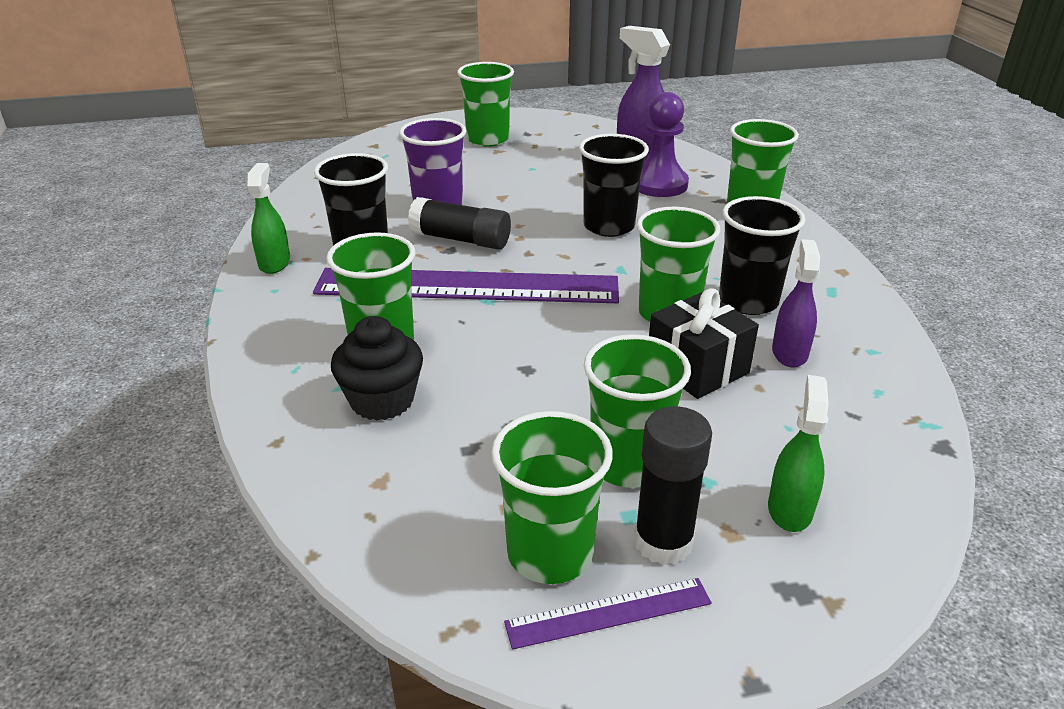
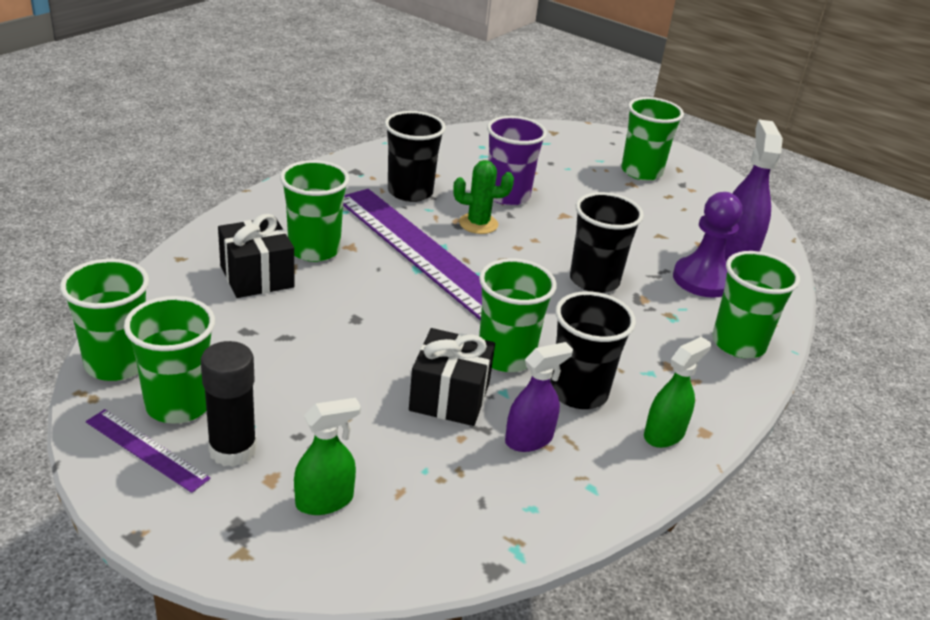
camera: 45 degrees right, 0 degrees up
green spray bottle [247,163,290,274] -> green spray bottle moved to [644,337,711,448]
black cupcake [331,316,423,421] -> black gift [218,214,295,298]
black glue stick [408,197,511,250] -> green cactus [453,160,514,234]
green cup [584,334,691,488] -> green cup moved to [60,259,149,381]

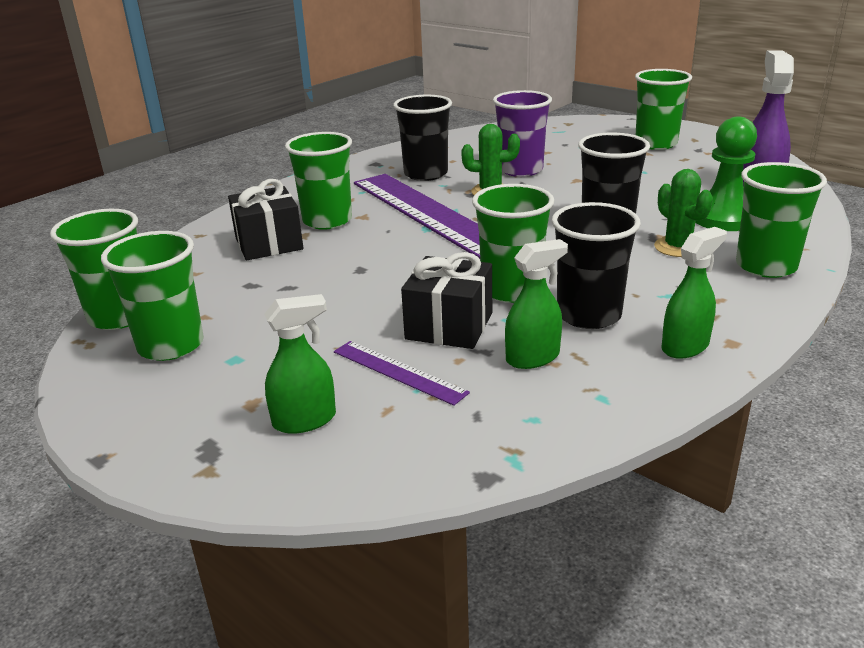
camera: 10 degrees right, 5 degrees down
purple ruler [86,409,210,493] -> purple ruler moved to [334,341,470,406]
black glue stick [201,341,257,467] -> none
purple spray bottle [505,342,573,452] -> green spray bottle [505,239,568,369]
purple pawn [673,192,742,298] -> green pawn [695,117,757,231]
none -> green cactus [654,169,713,257]

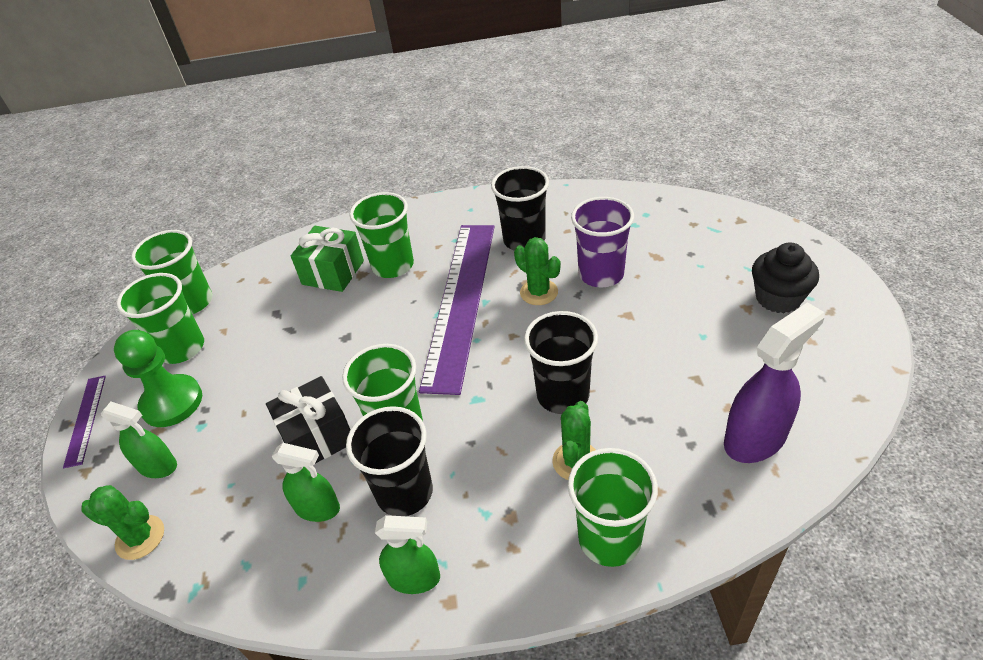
camera: 45 degrees right, 15 degrees up
black gift [228,179,303,260] -> green gift [291,226,364,292]
purple ruler [334,341,470,406] -> purple ruler moved to [63,376,106,468]
green cup [635,69,692,150] -> black cupcake [752,242,819,313]
green pawn [695,117,757,231] -> green pawn moved to [114,330,202,427]
none -> green cactus [82,485,164,560]

